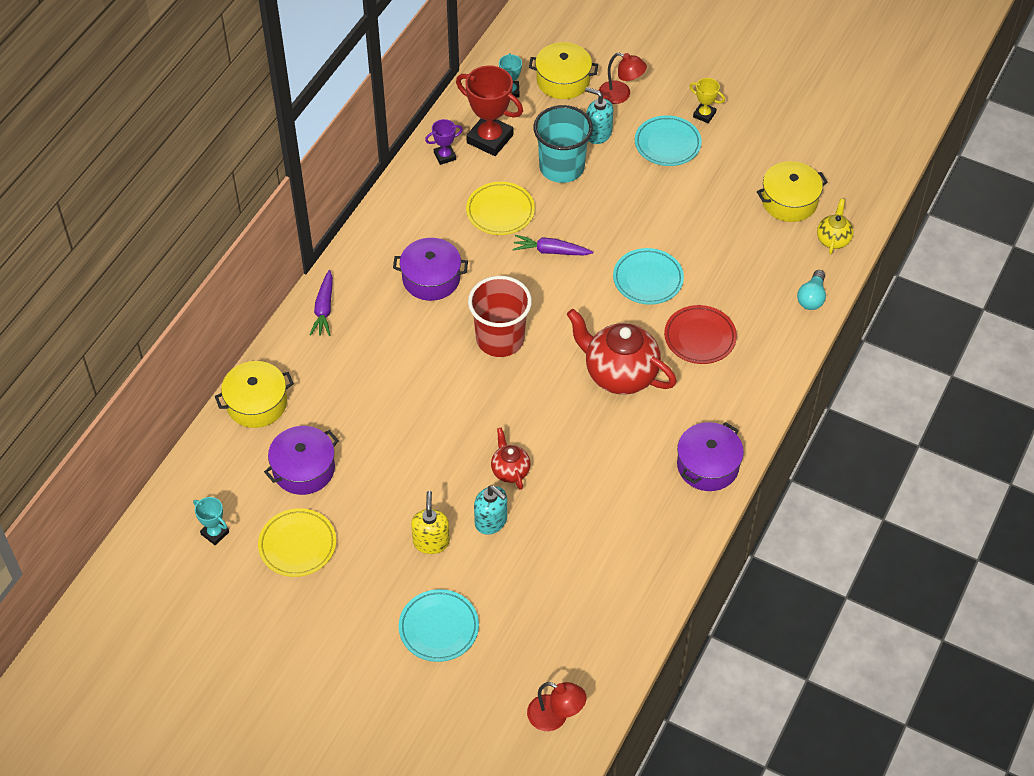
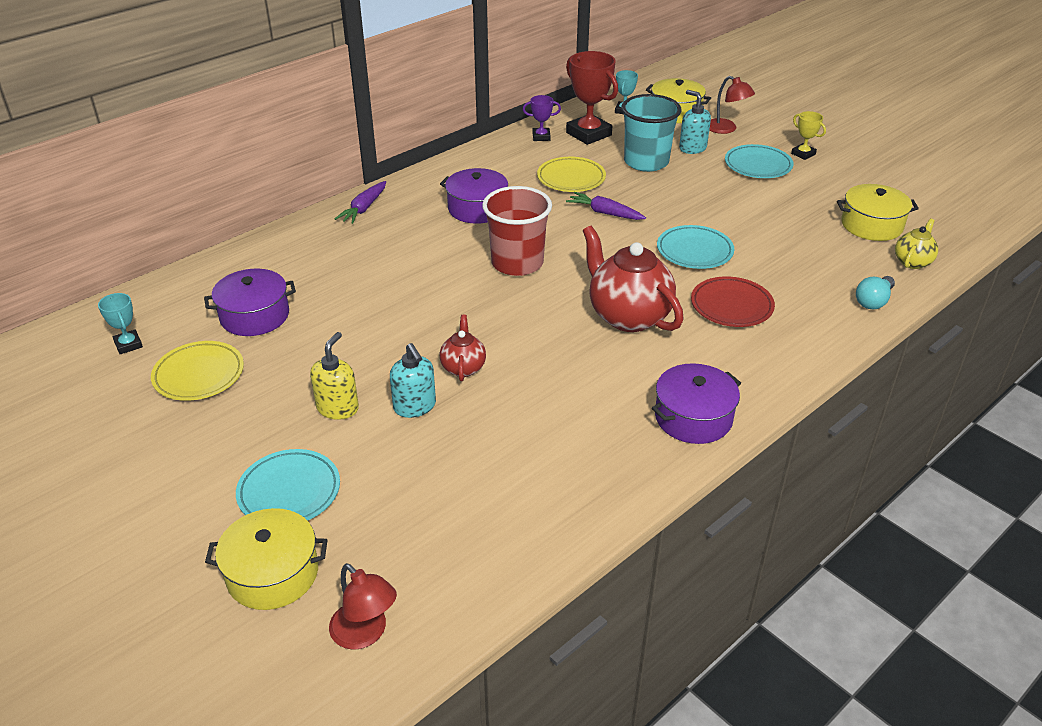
camera: 20 degrees right, 15 degrees down
yellow pot [215,361,294,428] -> yellow pot moved to [205,508,327,610]

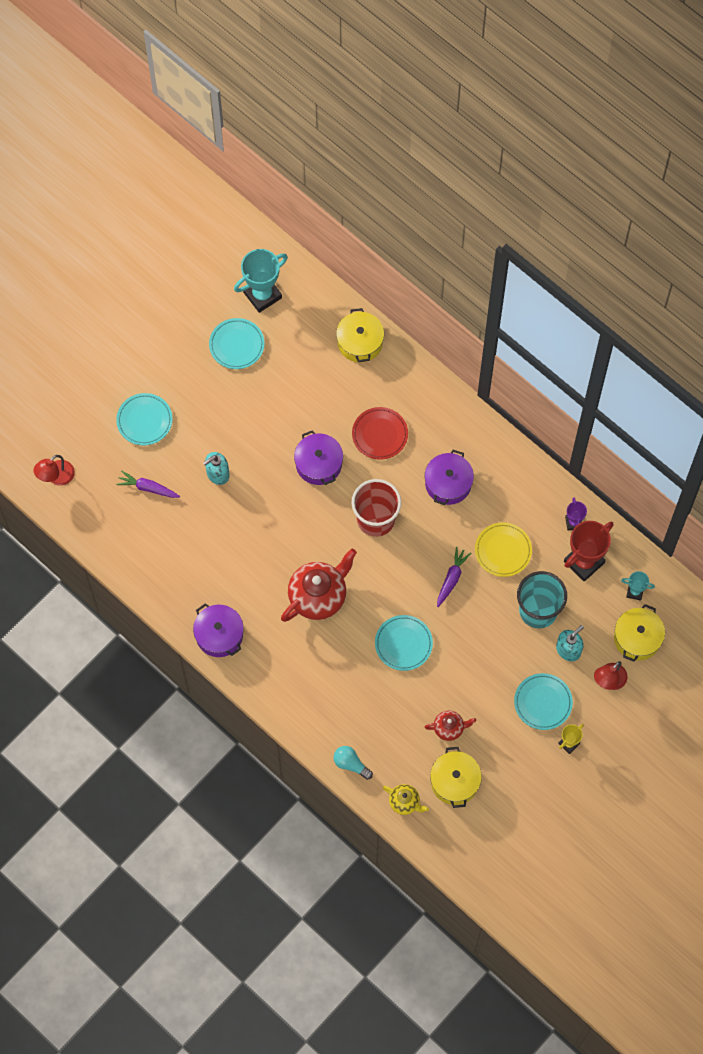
camera: 85 degrees right, 30 degrees up
turquoise trophy [98,293,143,354] -> turquoise trophy [234,249,288,313], size x1.95
yellow plate [151,341,244,401] -> turquoise plate [209,318,265,369]
purple pot [204,269,296,336] -> purple pot moved to [294,430,343,485]
yellow pot [205,508,327,610] -> yellow pot moved to [336,308,384,363]
yellow soap dispenser [310,332,359,420] -> none
purple carrot [335,181,386,224] -> purple carrot moved to [116,471,180,498]
red teapot [440,315,486,382] -> red teapot moved to [424,711,476,741]
red plate [691,277,775,327] -> red plate moved to [352,407,408,460]

